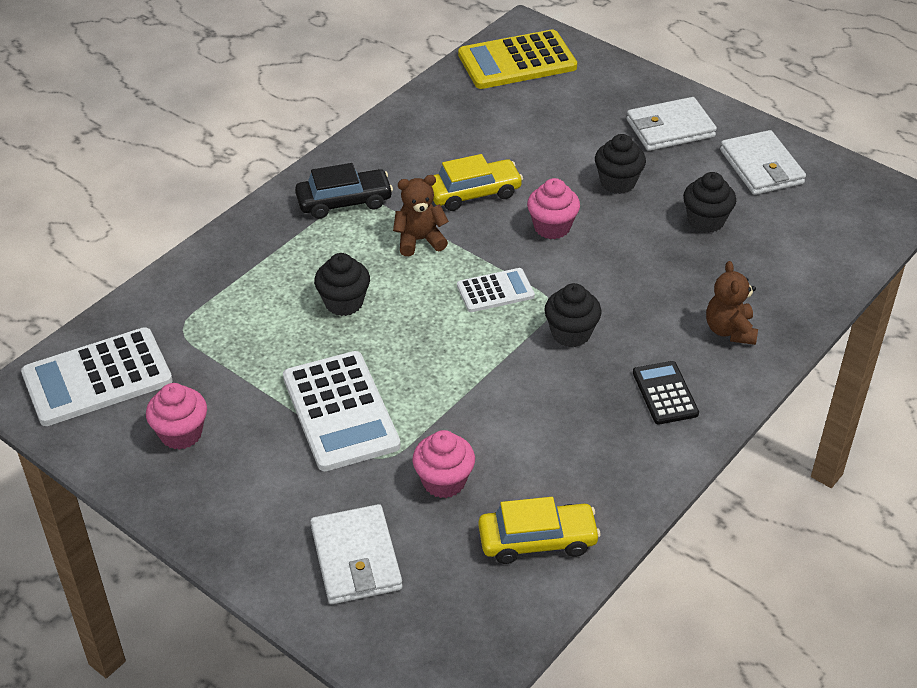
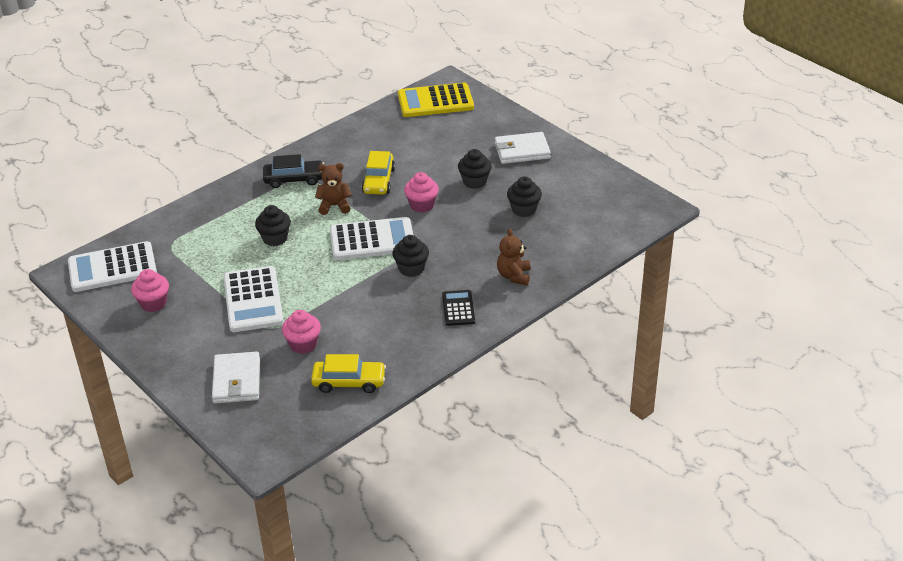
camera: 10 degrees right, 5 degrees down
yellow car [432,154,523,211] -> yellow car turned 105 degrees clockwise [362,151,395,195]
white calculator [457,268,535,312] -> white calculator [330,217,413,260], size x1.81
white wallet [720,130,806,195] -> none

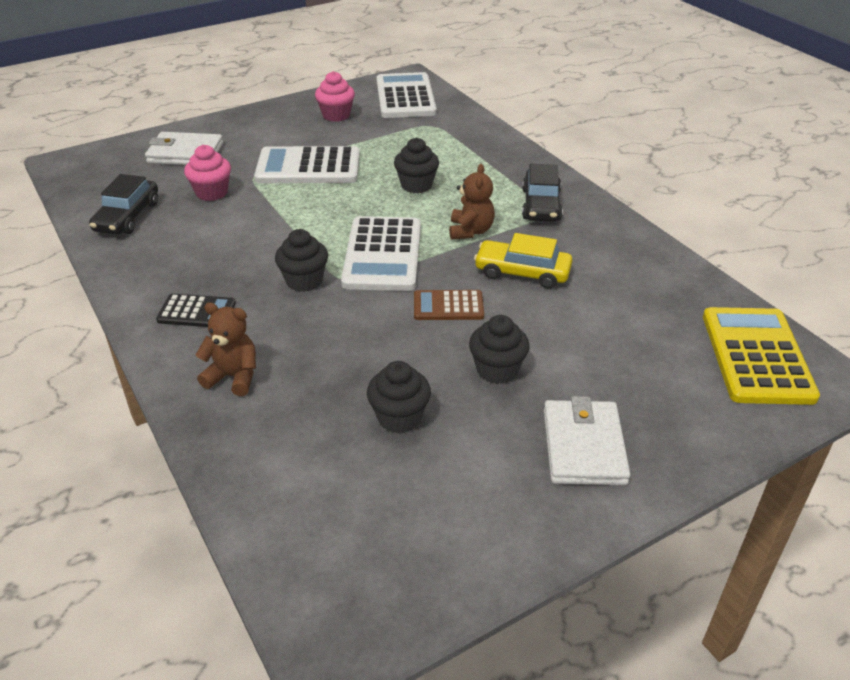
camera: 100 degrees right, 0 degrees up
yellow car [311,354,386,393] -> black car [89,174,158,234]
pink cupcake [404,172,439,213] -> brown calculator [414,290,484,320]

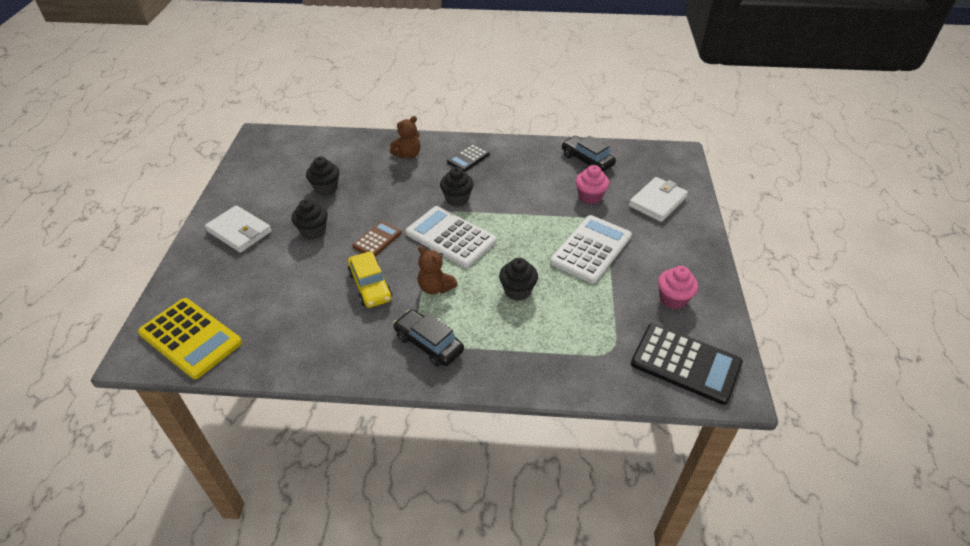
camera: 125 degrees right, 5 degrees up
white calculator [376,72,437,118] -> black calculator [631,323,743,405]
yellow car [474,233,572,289] -> yellow car turned 105 degrees clockwise [348,251,392,308]

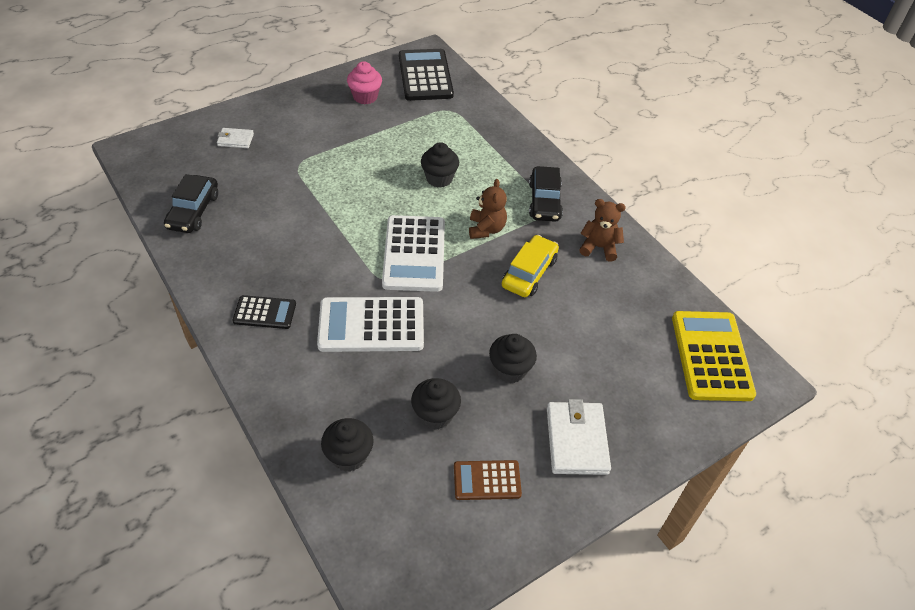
camera: 130 degrees left, 5 degrees up
brown calculator [353,221,401,256] -> brown calculator moved to [454,460,522,500]
brown teddy bear [390,116,420,159] -> brown teddy bear moved to [579,199,626,261]
black cupcake [440,167,474,206] -> black cupcake moved to [321,418,374,472]
white calculator [550,215,632,284] -> white calculator moved to [317,297,424,352]
pink cupcake [576,165,609,204] -> none
white wallet [629,177,688,222] -> white wallet [217,128,254,148], size x0.56

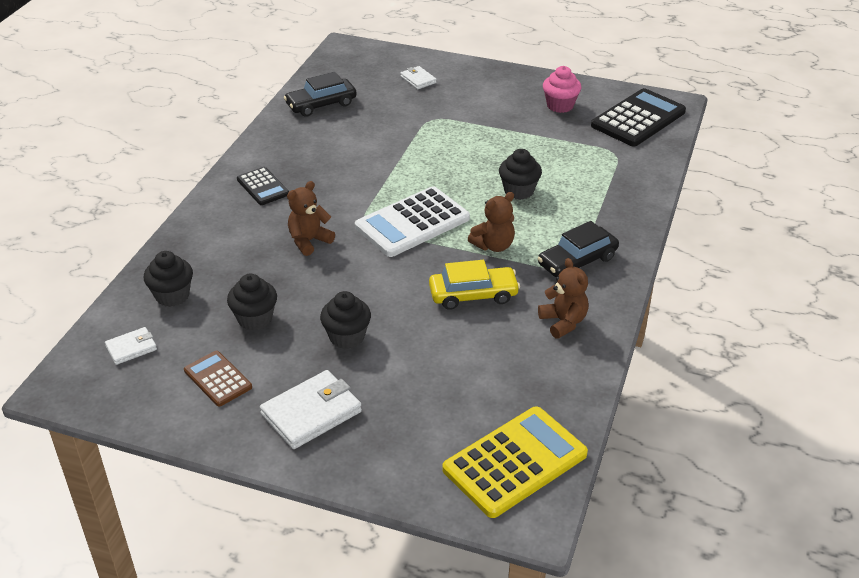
camera: 55 degrees right, 10 degrees down
white calculator [317,297,424,352] -> brown teddy bear [287,181,335,256]
none -> white wallet [105,327,157,365]

